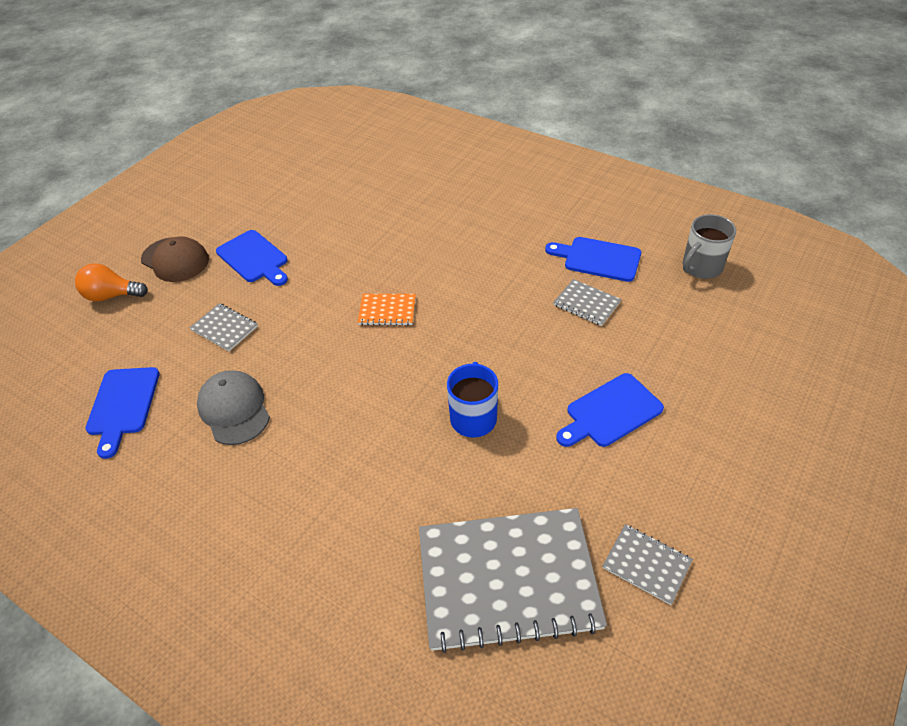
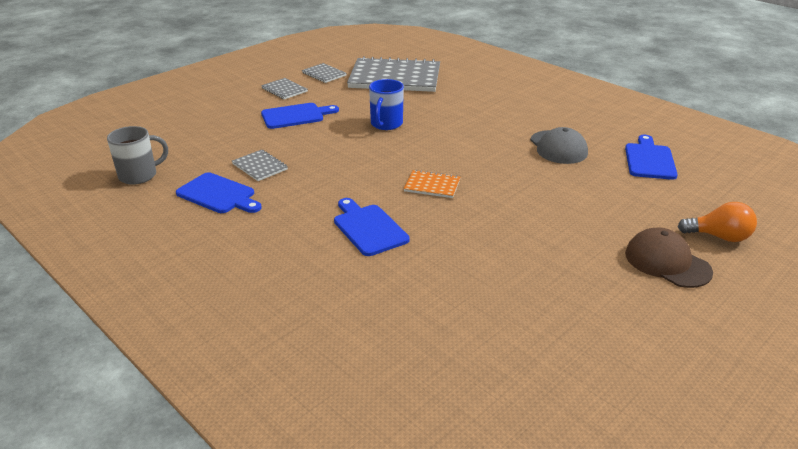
camera: 170 degrees left, 15 degrees down
grey notebook [190,303,258,351] -> grey notebook moved to [261,78,308,99]
blue cutting board [216,230,288,286] -> blue cutting board moved to [334,198,410,256]

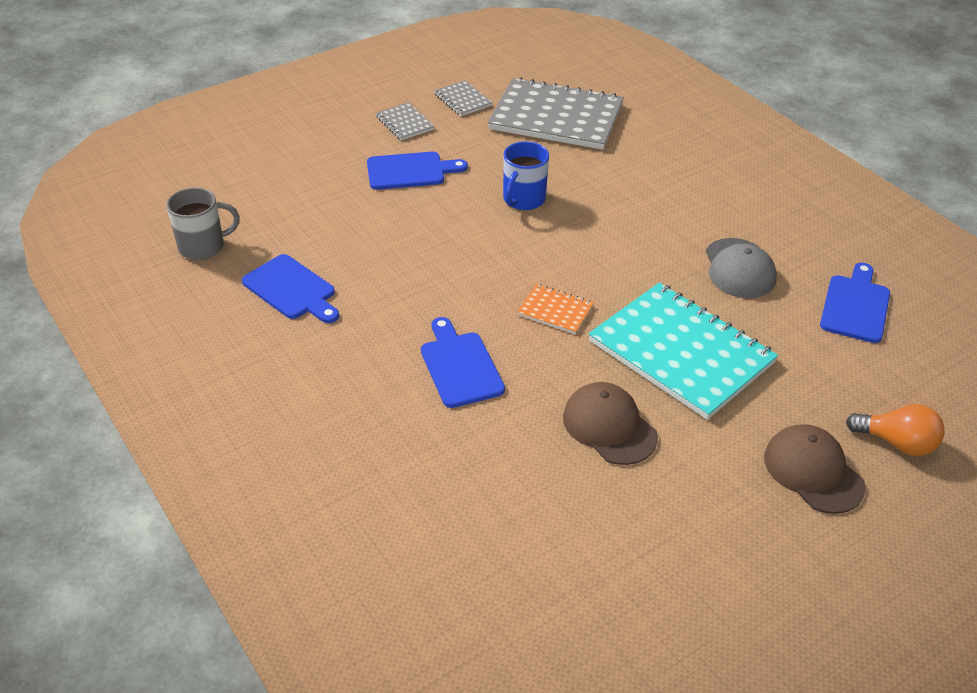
camera: 10 degrees right, 10 degrees up
grey notebook [232,150,288,181] -> none
none -> brown cap [563,382,658,465]
none -> turquoise notebook [588,283,778,420]

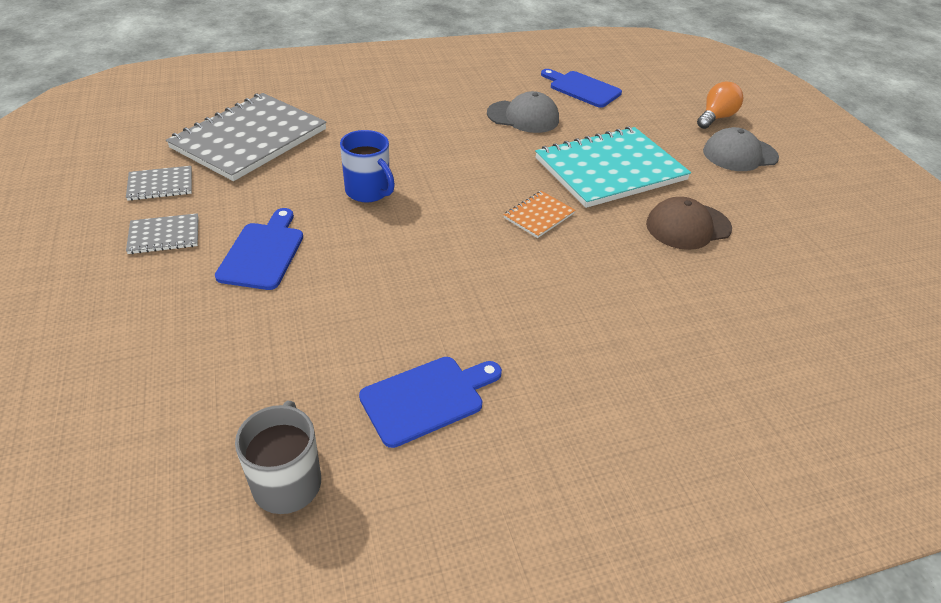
camera: 75 degrees left, 0 degrees up
blue cutting board [421,317,505,408] -> none
brown cap [764,424,866,514] -> grey cap [703,127,779,171]

